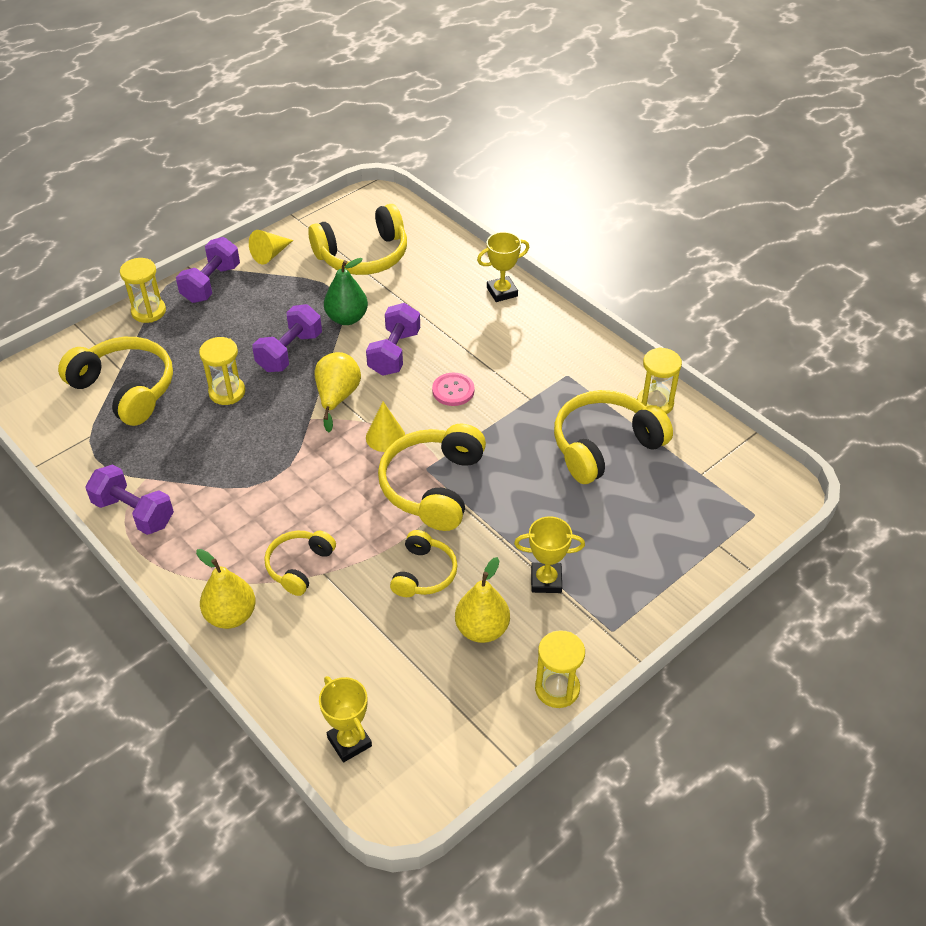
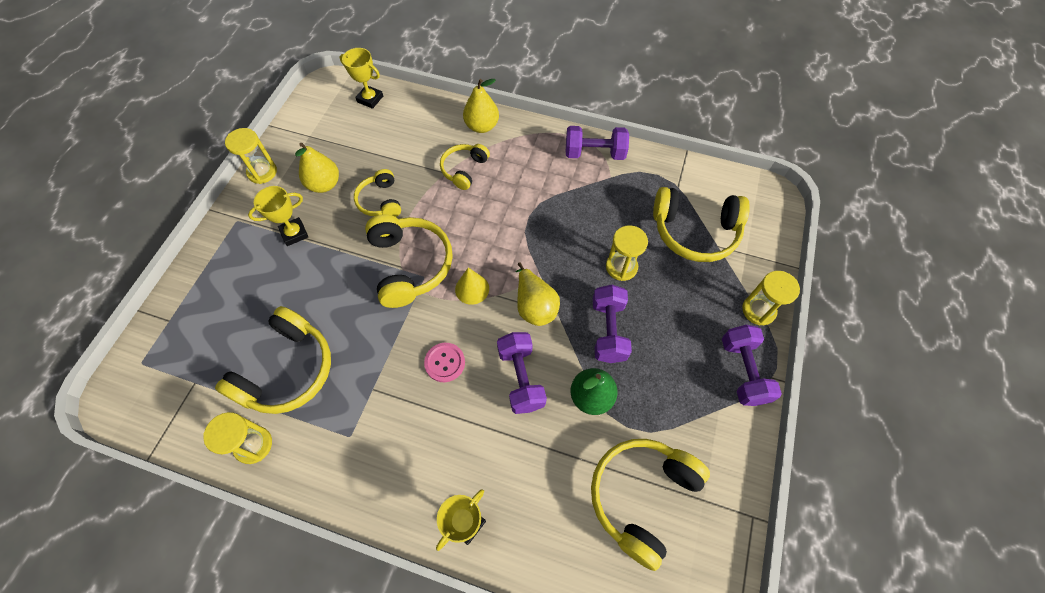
camera: 150 degrees right, 15 degrees up
yellow cone [249,230,293,264] -> none
yellow headphones [264,531,336,596] -> yellow headphones turned 150 degrees counterclockwise [440,144,490,190]

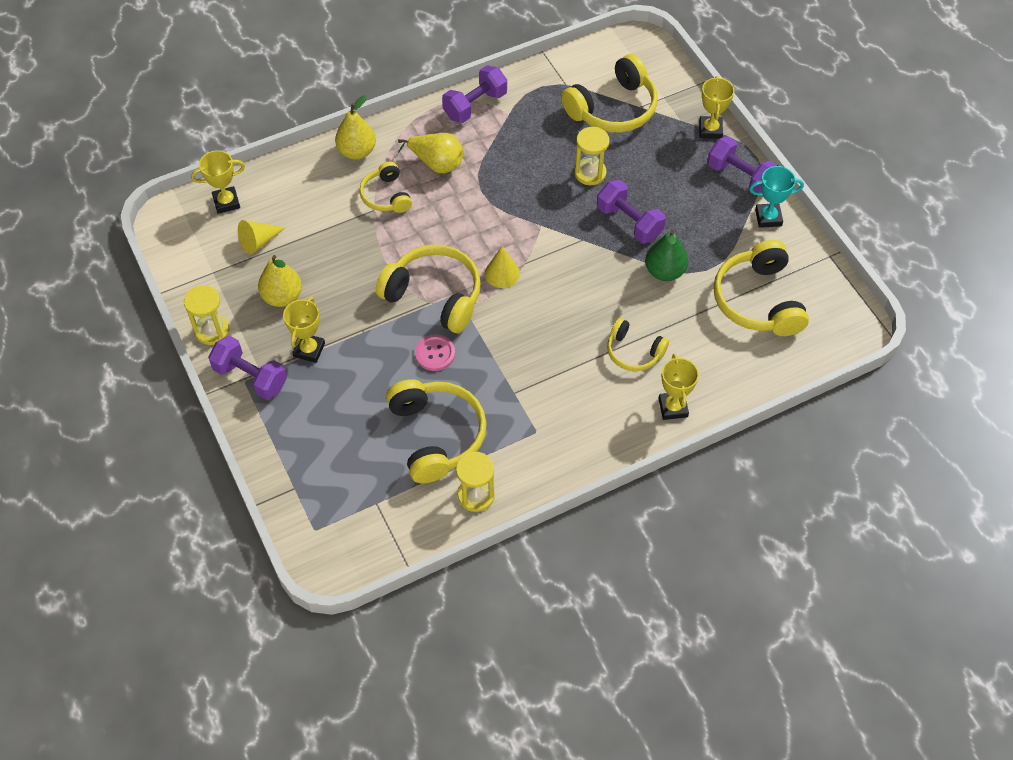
camera: 45 degrees left, 5 degrees down
yellow headphones [354,169,401,217] -> yellow headphones moved to [607,318,669,371]
pink button [424,343,465,382] -> pink button moved to [415,334,455,371]
purple dumbbell [497,332,547,414] -> purple dumbbell moved to [208,336,287,400]
yellow pear [515,262,560,326] -> yellow pear moved to [398,133,463,173]
yellow hourglass [742,271,800,325] -> yellow trophy [699,76,734,139]
none -> yellow cone [238,220,286,255]
none -> turquoise trophy [749,166,804,228]

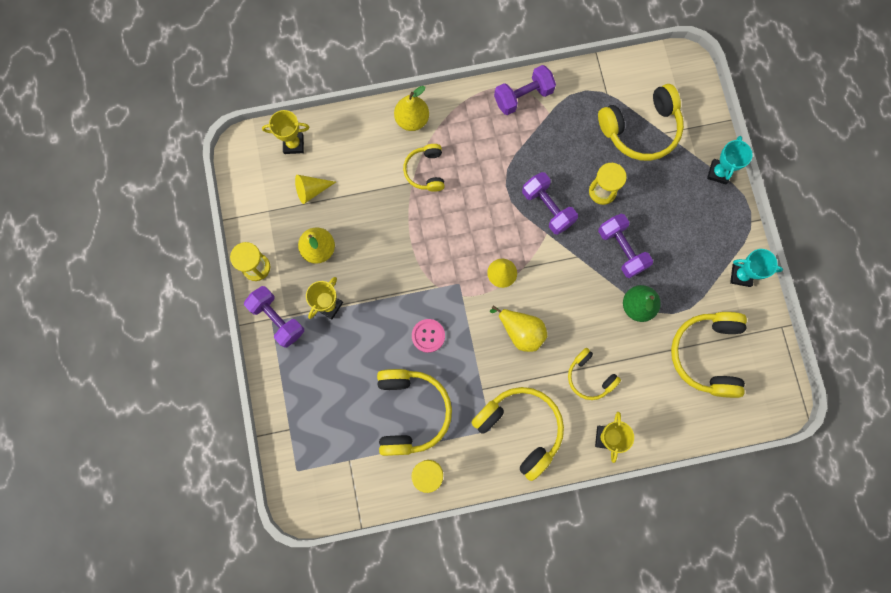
camera: 15 degrees right, 20 degrees up
yellow headphones [375,244,481,333] -> yellow headphones moved to [471,387,564,481]
yellow pear [398,133,463,173] -> yellow pear moved to [490,306,547,352]
yellow trophy [699,76,734,139] -> turquoise trophy [707,136,753,184]
purple dumbbell [707,136,778,196] -> purple dumbbell moved to [522,172,578,235]

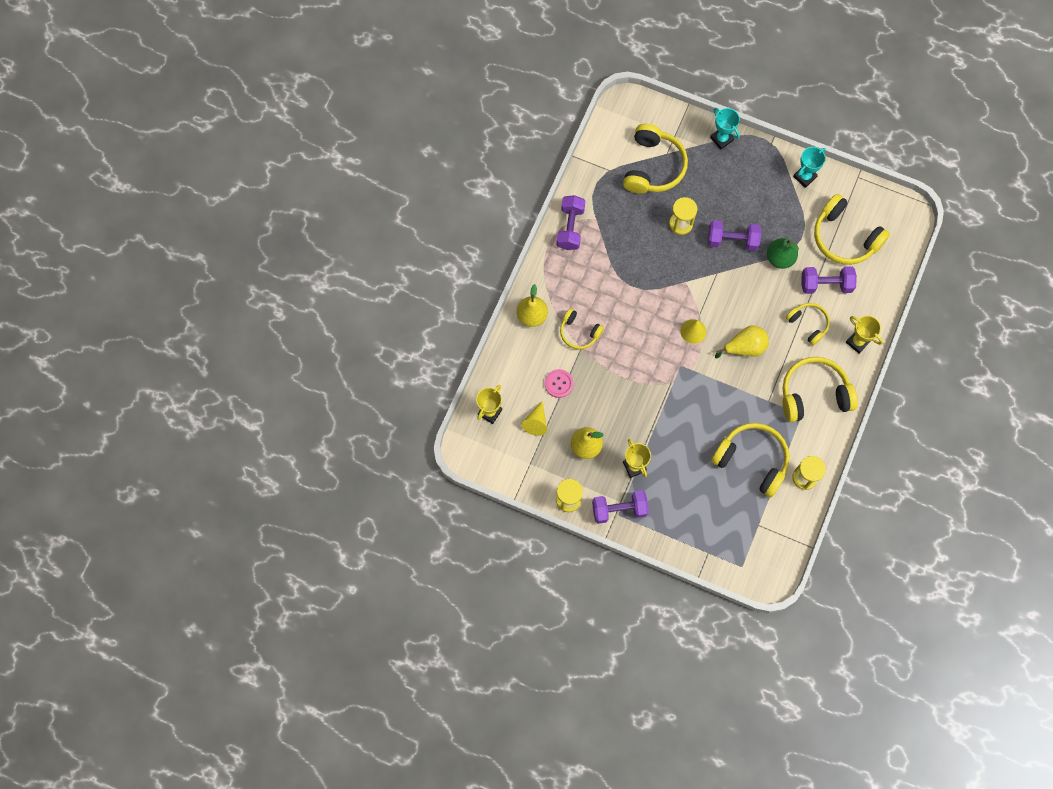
camera: 55 degrees left, 5 degrees down
pink button [412,319,445,353] -> pink button moved to [545,369,574,398]
purple dumbbell [522,172,578,235] -> purple dumbbell moved to [801,267,857,294]
yellow headphones [568,348,621,400] -> yellow headphones turned 120 degrees counterclockwise [786,303,830,345]

